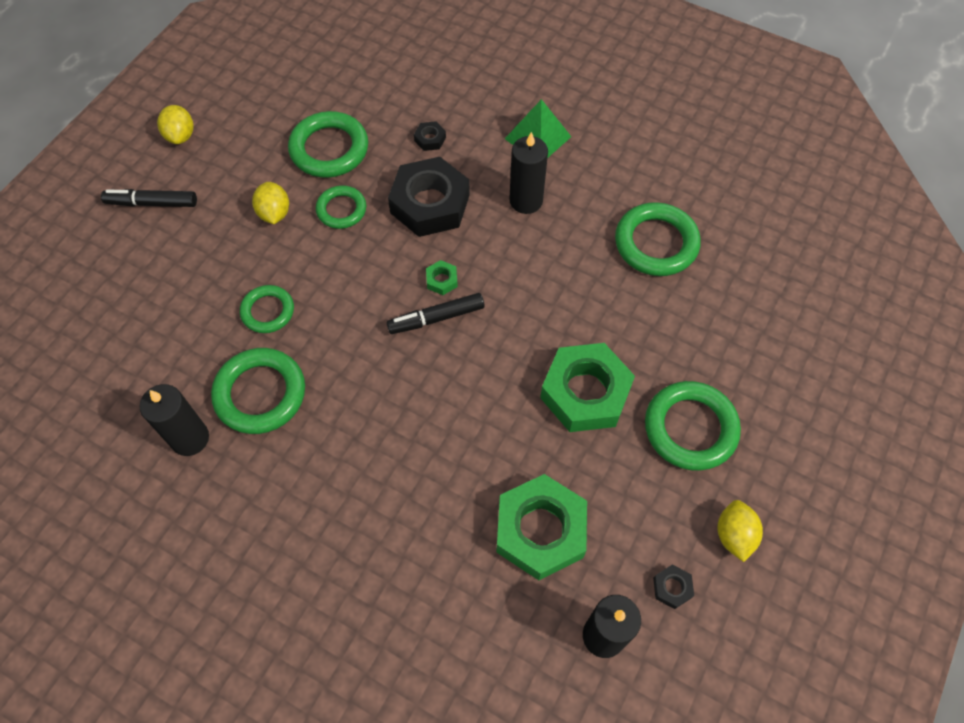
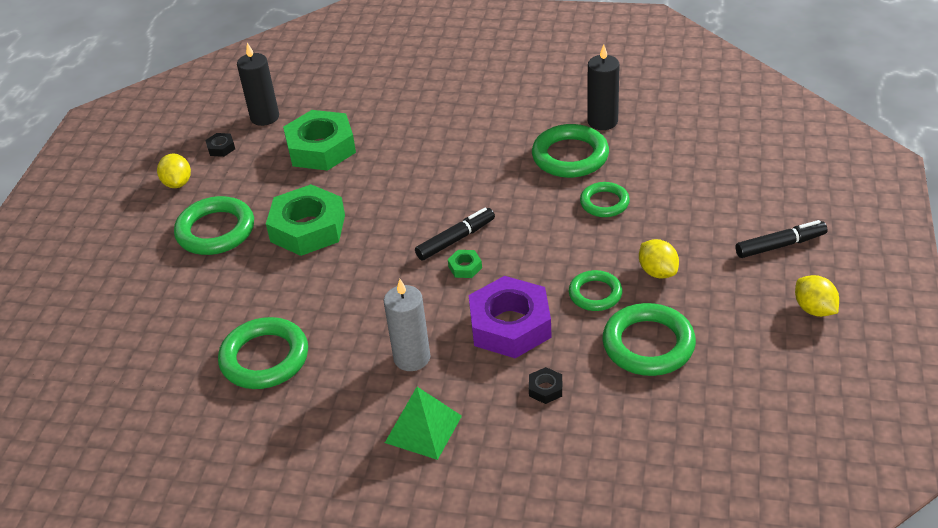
camera: 165 degrees right, 20 degrees down
black nut [388,157,470,237] -> purple nut [469,276,552,358]
black candle [509,132,548,214] -> grey candle [384,279,430,371]

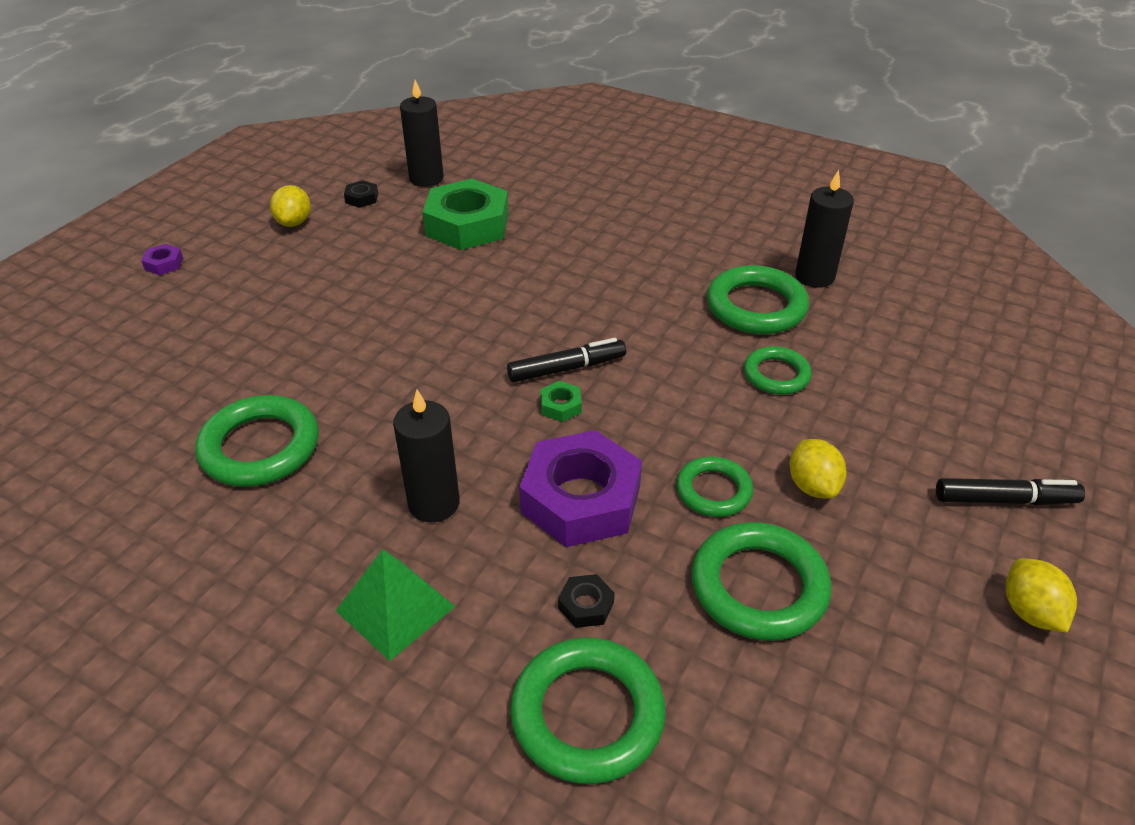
camera: 15 degrees right, 0 degrees up
green ring [174,196,254,255] -> green ring moved to [510,637,666,784]
green nut [266,184,345,256] -> none
grey candle [384,279,430,371] -> black candle [393,390,460,522]
none -> purple nut [141,244,183,275]

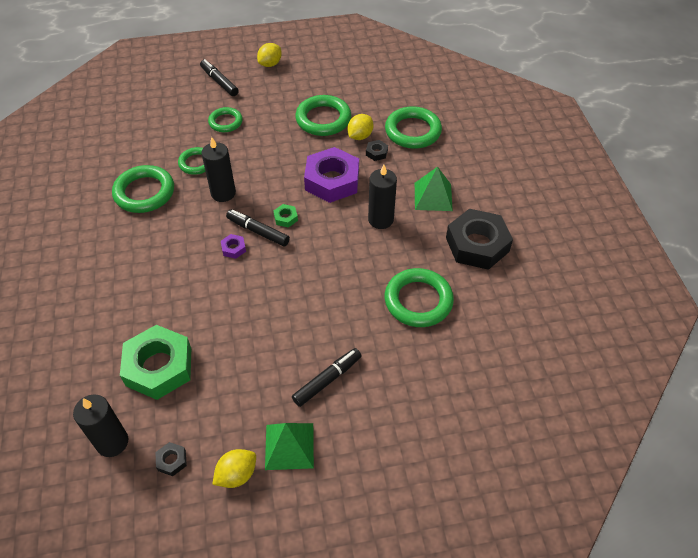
camera: 130 degrees left, 10 degrees up
purple nut [141,244,183,275] -> purple nut moved to [221,234,246,259]
green ring [676,456,753,517] -> green ring moved to [208,107,243,132]
yellow lemon [789,439,847,498] -> yellow lemon moved to [347,114,374,140]
black candle [795,170,854,288] -> black candle moved to [201,137,236,202]
none -> green pyramid [265,423,314,470]
none -> black marker [292,348,362,407]
none -> black nut [446,209,513,270]

